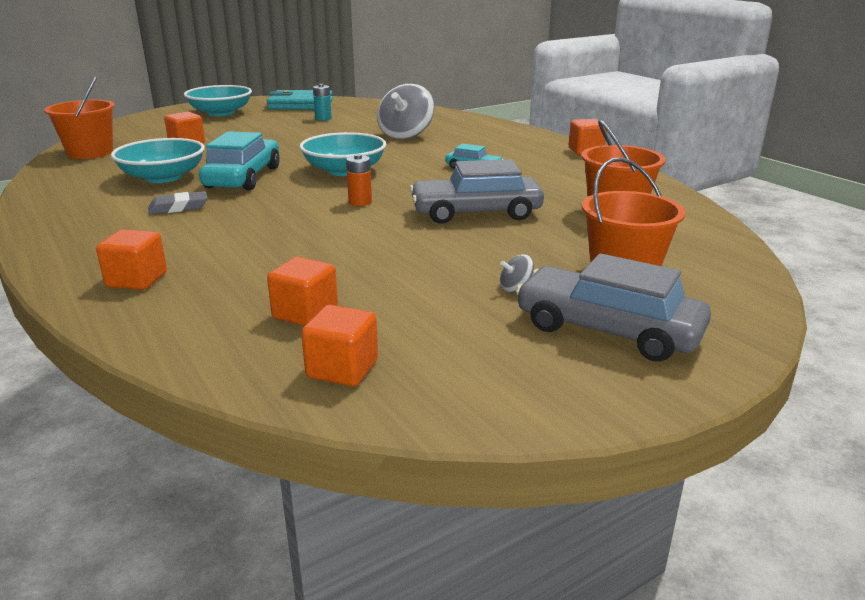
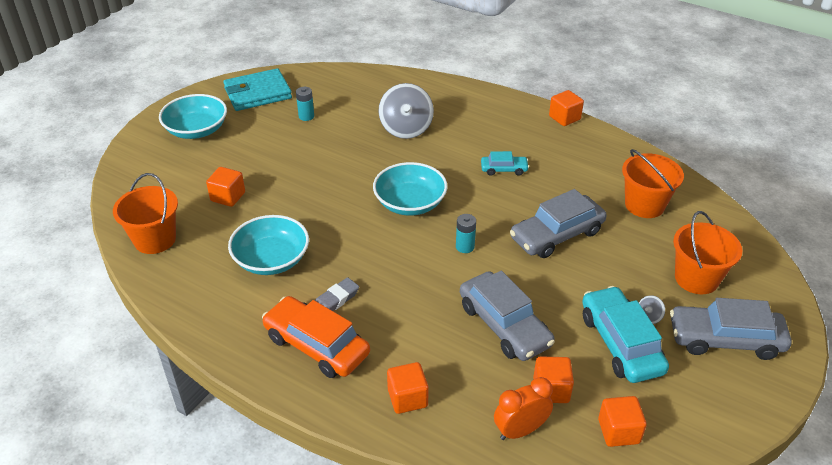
camera: 25 degrees left, 15 degrees up
turquoise car [199,131,280,190] -> turquoise car moved to [582,286,669,383]
orange battery [346,154,372,206] -> turquoise battery [456,214,476,253]
none -> orange car [262,296,370,378]
none -> grey car [460,270,555,361]
none -> orange clock [494,377,553,440]

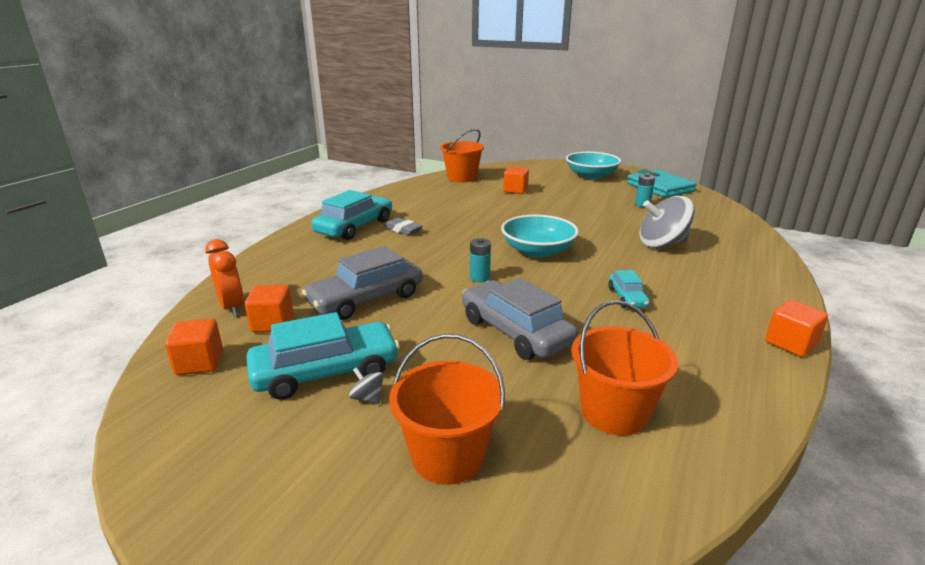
camera: 85 degrees right, 15 degrees down
turquoise bowl [228,215,309,275] -> none
orange car [262,296,370,378] -> turquoise car [311,190,392,240]
orange cube [387,362,429,414] -> none
grey car [670,298,791,360] -> none

